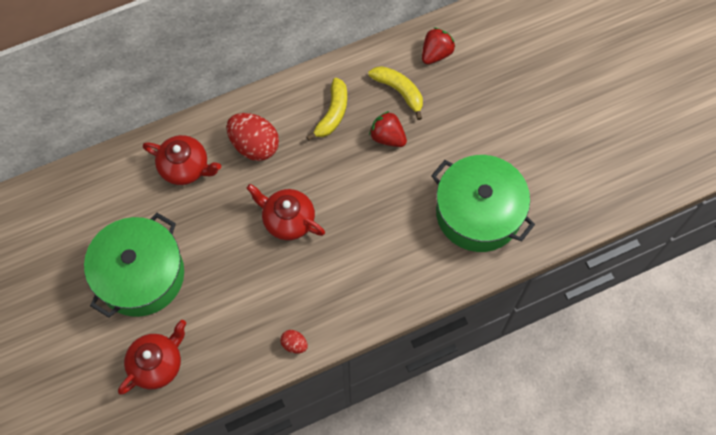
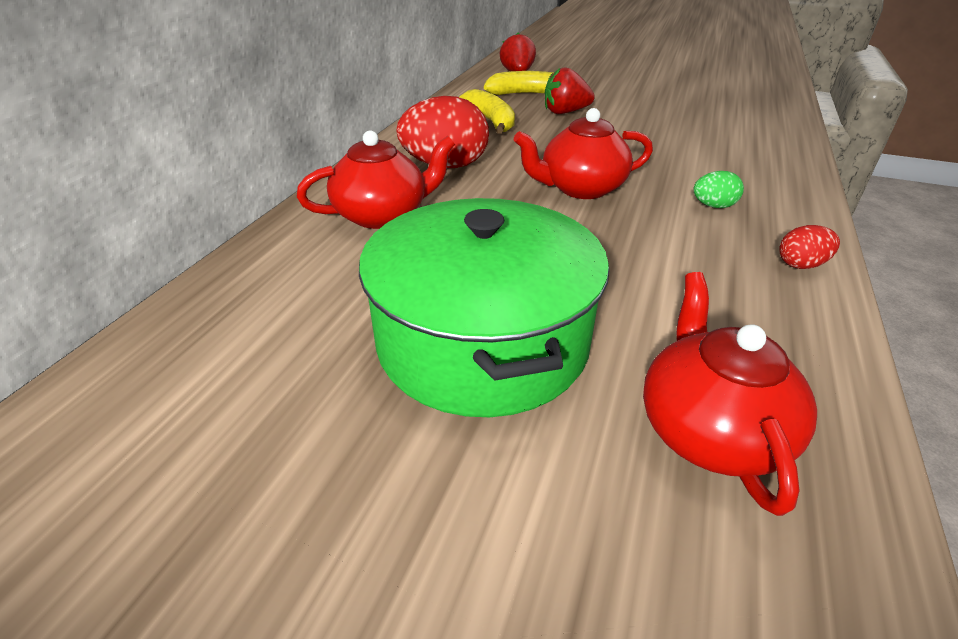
camera: 45 degrees left, 30 degrees down
green pot [431,155,535,252] -> none
none -> green egg [693,171,744,208]

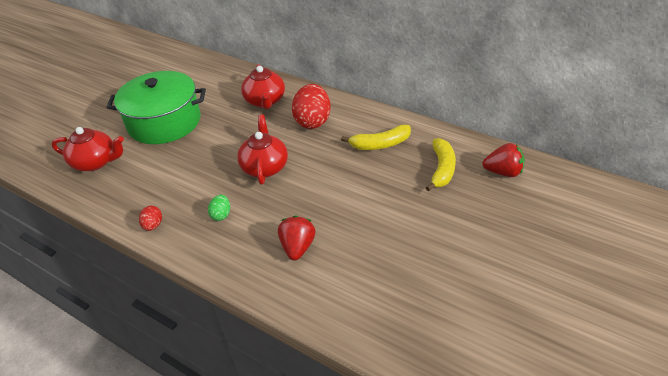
camera: 105 degrees right, 5 degrees up
red strawberry [545,67,595,114] -> red strawberry moved to [278,215,316,260]

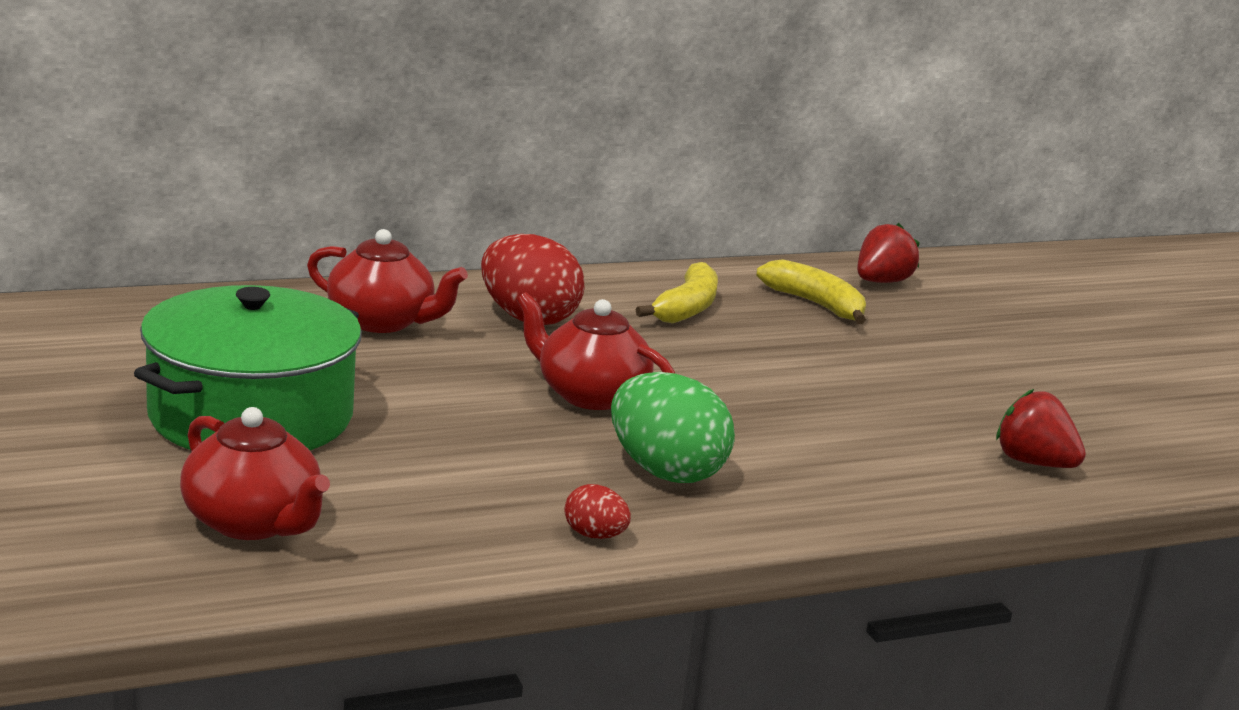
camera: 60 degrees left, 20 degrees down
red teapot [52,127,124,171] -> red teapot turned 90 degrees clockwise [180,407,330,540]
green egg [208,195,230,221] -> green egg [611,372,735,483], size x2.09
red strawberry [278,215,316,260] -> red strawberry moved to [996,389,1086,468]

